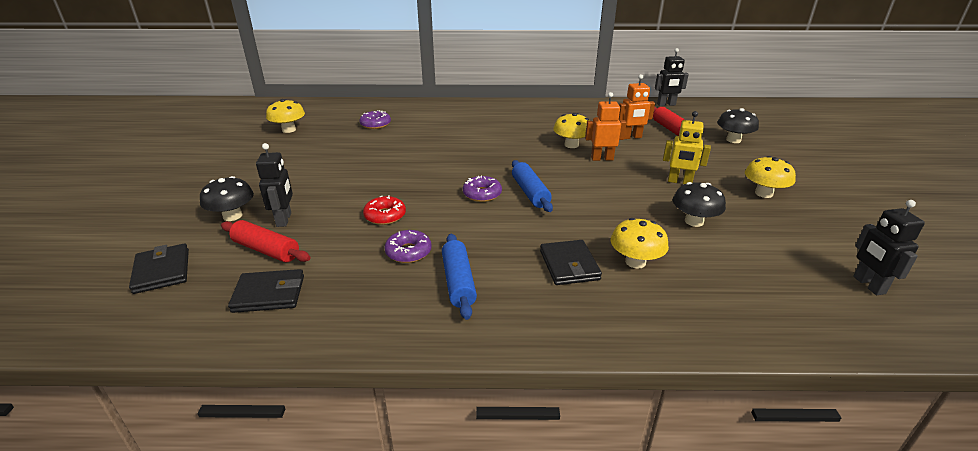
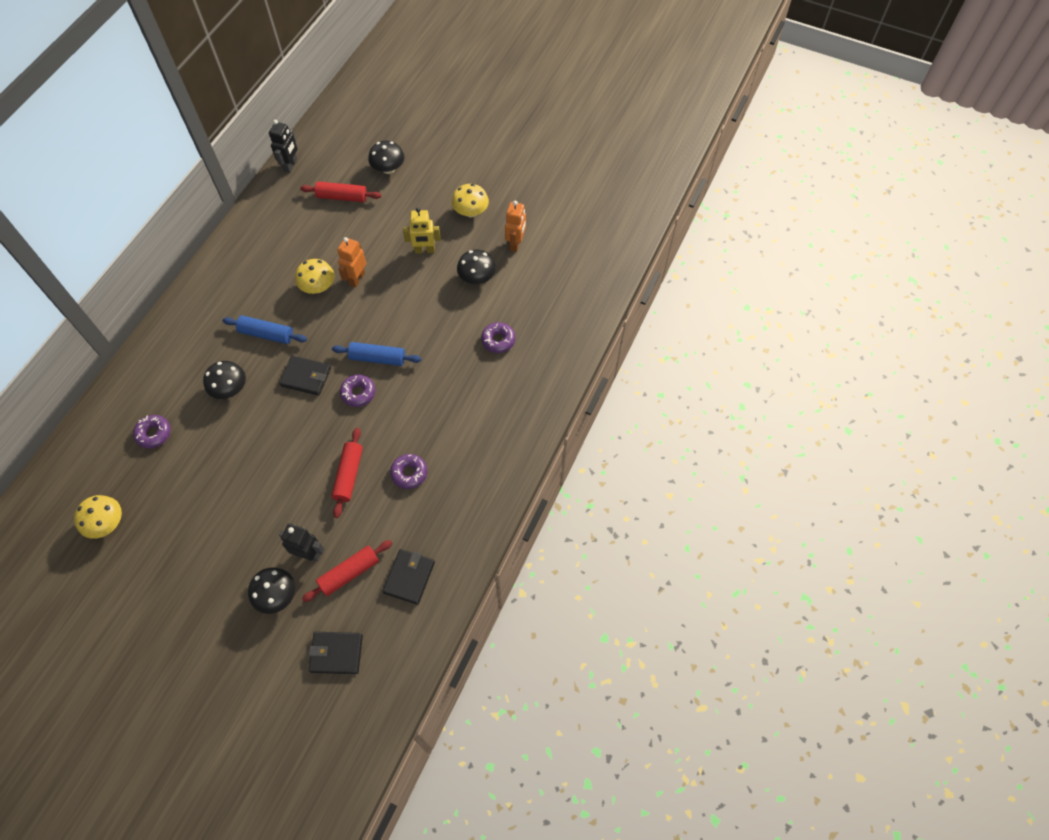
camera: 65 degrees left, 30 degrees up
red donut [363,195,406,225] -> red rolling pin [331,428,363,518]
blue rolling pin [442,234,477,320] -> blue rolling pin moved to [222,316,307,344]
black wallet [540,240,602,285] -> black wallet moved to [279,356,331,396]
yellow mushroom [611,218,669,269] -> purple donut [481,322,515,353]
orange robot [619,74,655,139] -> orange robot moved to [505,201,526,252]
yellow robot [663,111,711,184] -> yellow robot turned 45 degrees clockwise [403,207,441,254]
black robot [853,200,925,295] -> none
none -> black mushroom [203,361,246,399]

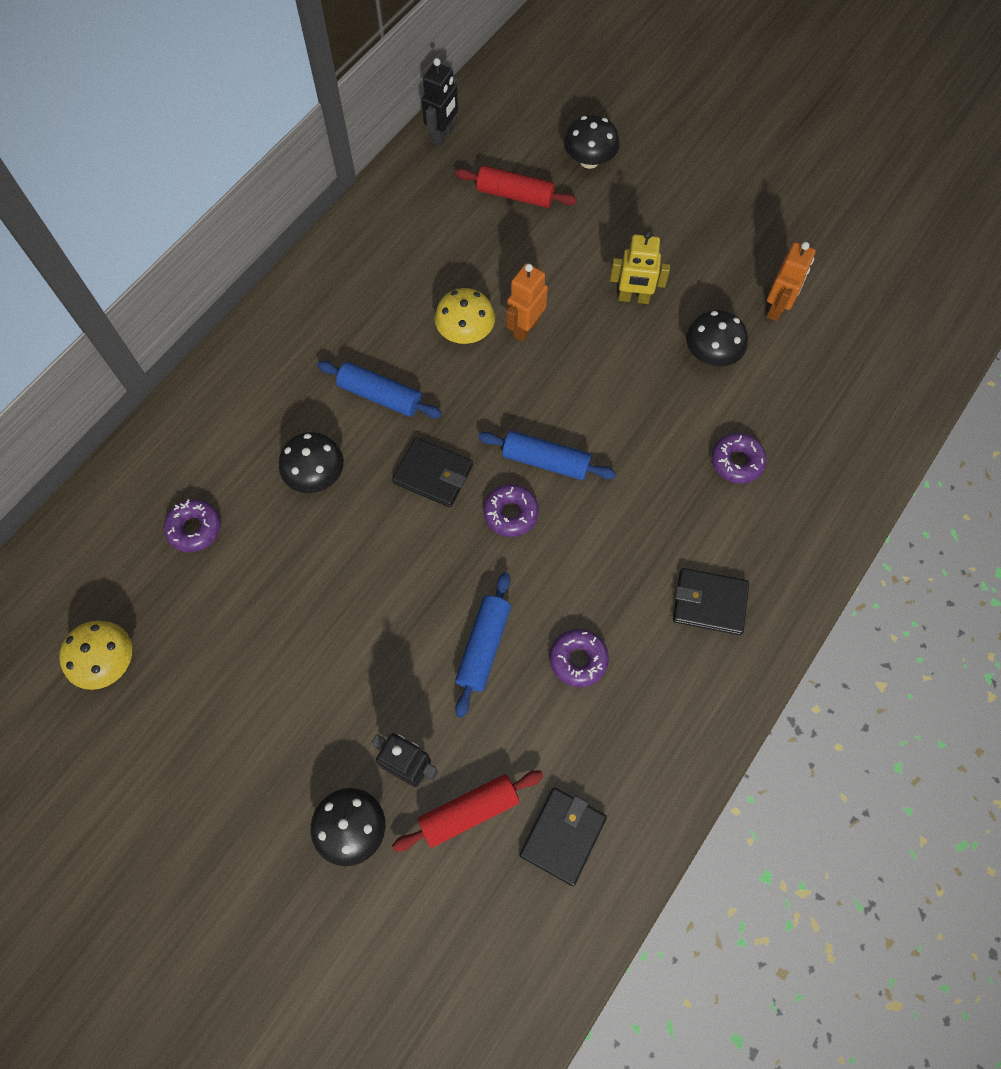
camera: 10 degrees right, 5 degrees up
black wallet [308,632,363,674] -> black wallet moved to [673,568,749,635]
red rolling pin [331,428,363,518] -> blue rolling pin [455,572,511,718]
yellow mushroom [452,184,489,218] -> none

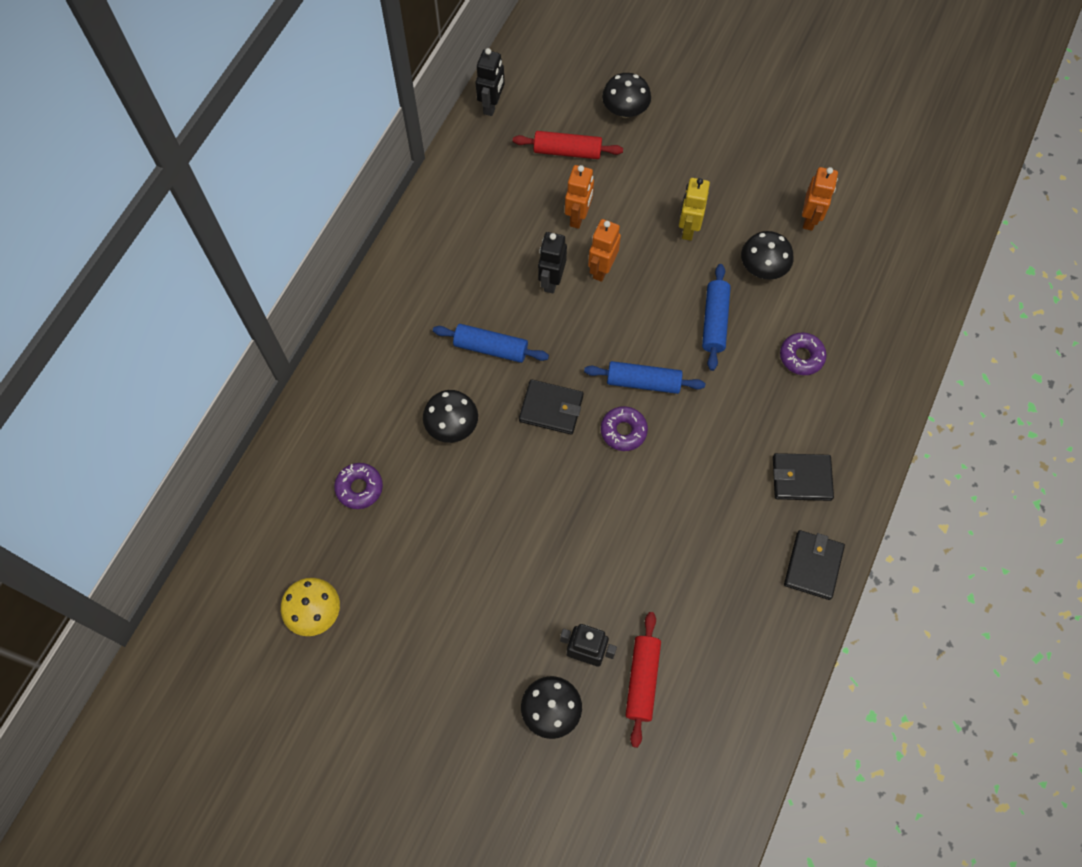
camera: 10 degrees left, 0 degrees up
red rolling pin [392,770,544,852] -> red rolling pin turned 45 degrees counterclockwise [626,612,661,748]
yellow mushroom [434,288,495,344] -> black robot [538,232,567,293]
blue rolling pin [455,572,511,718] -> blue rolling pin moved to [702,264,731,371]
black wallet [520,787,607,886] -> black wallet moved to [784,530,845,600]
purple donut [550,629,609,687] -> none
yellow robot [610,231,670,304] -> yellow robot turned 105 degrees clockwise [679,178,710,241]
none -> orange robot [565,165,594,229]

